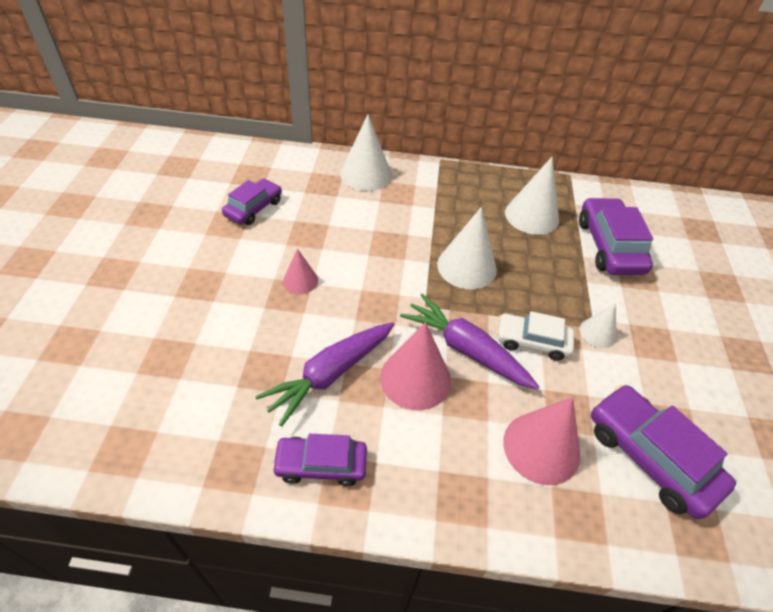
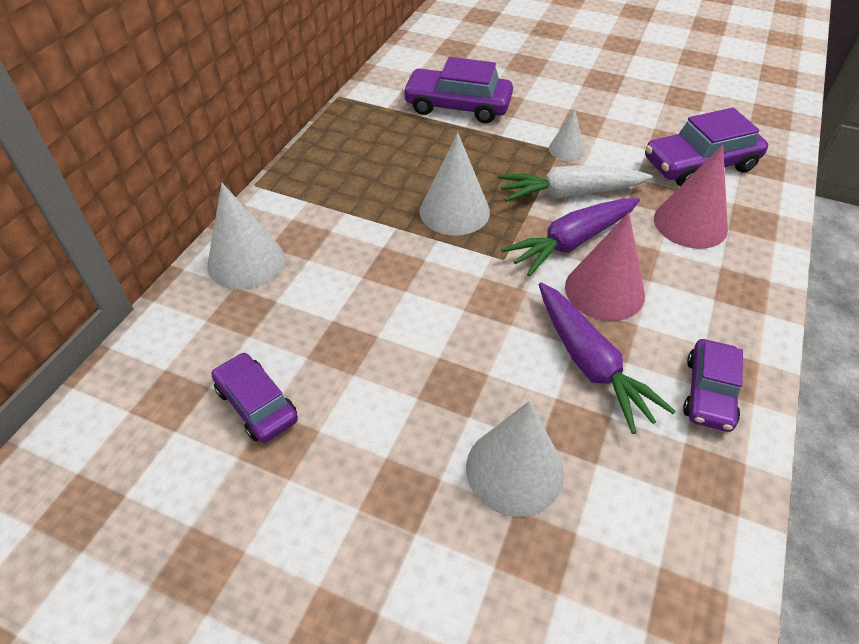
camera: 70 degrees left, 0 degrees up
pink cone [283,249,318,294] -> none
white car [497,311,574,361] -> white carrot [497,165,653,202]
white cone [505,157,559,235] -> white cone moved to [466,401,564,517]

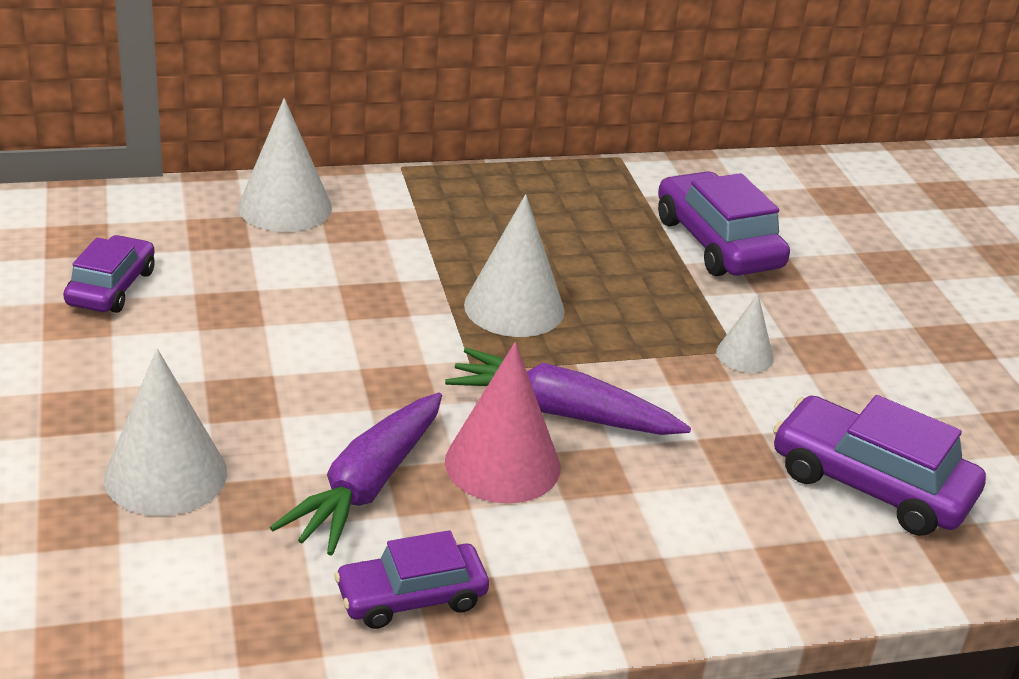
camera: 50 degrees right, 15 degrees down
white carrot [497,165,653,202] -> none
pink cone [654,145,728,249] -> none

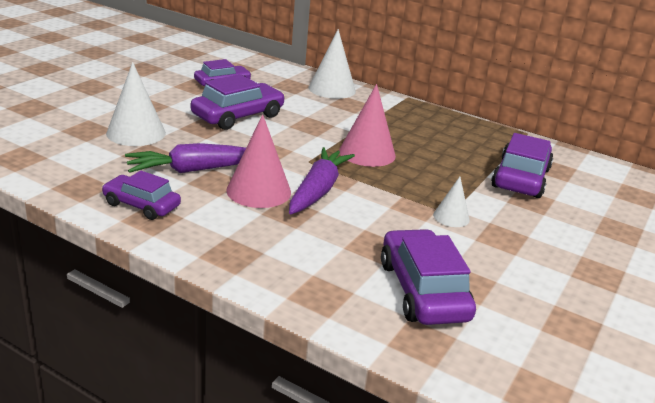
camera: 45 degrees right, 5 degrees down
purple carrot [445,348,691,435] -> purple carrot turned 45 degrees clockwise [289,147,355,214]
white cone [464,194,565,337] -> pink cone [339,84,396,167]
none -> purple car [191,74,285,130]

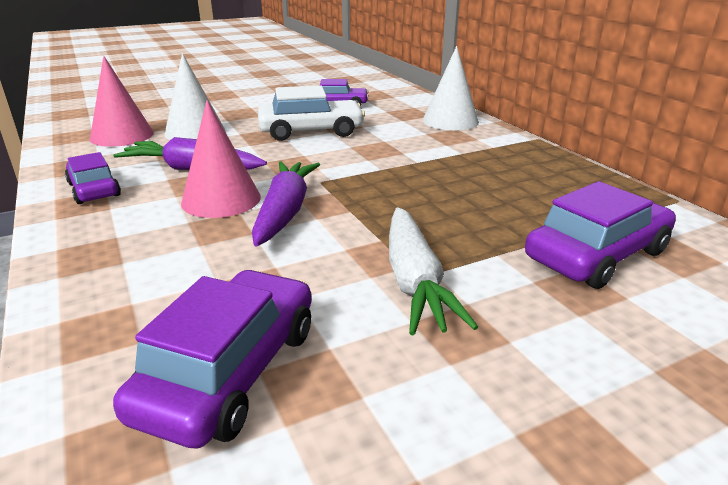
camera: 35 degrees right, 0 degrees up
purple car [191,74,285,130] -> white car [258,85,365,141]
purple carrot [289,147,355,214] -> purple carrot turned 45 degrees counterclockwise [252,161,320,246]
pink cone [339,84,396,167] -> pink cone moved to [90,56,154,147]
white cone [433,177,470,227] -> white carrot [389,207,478,336]

